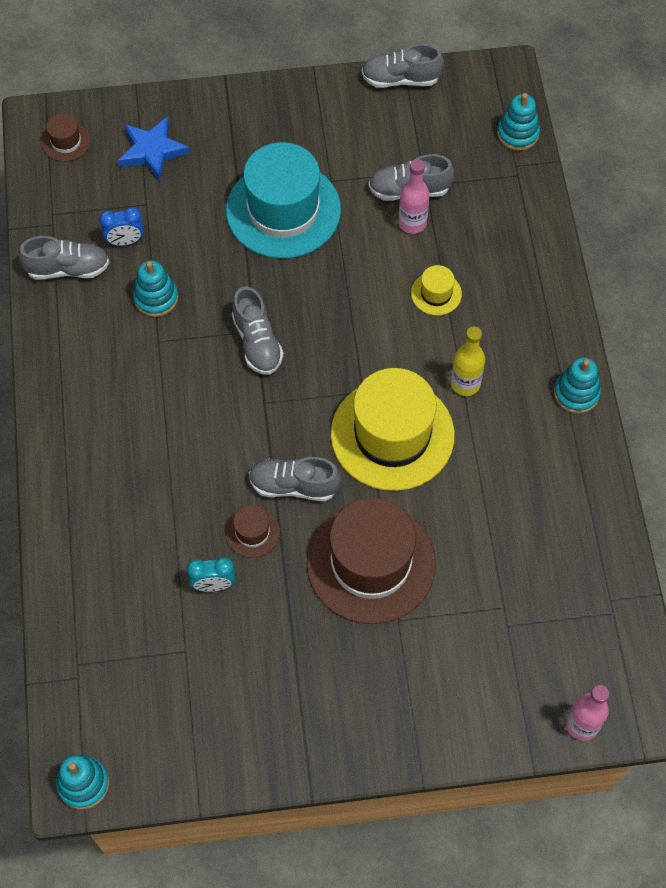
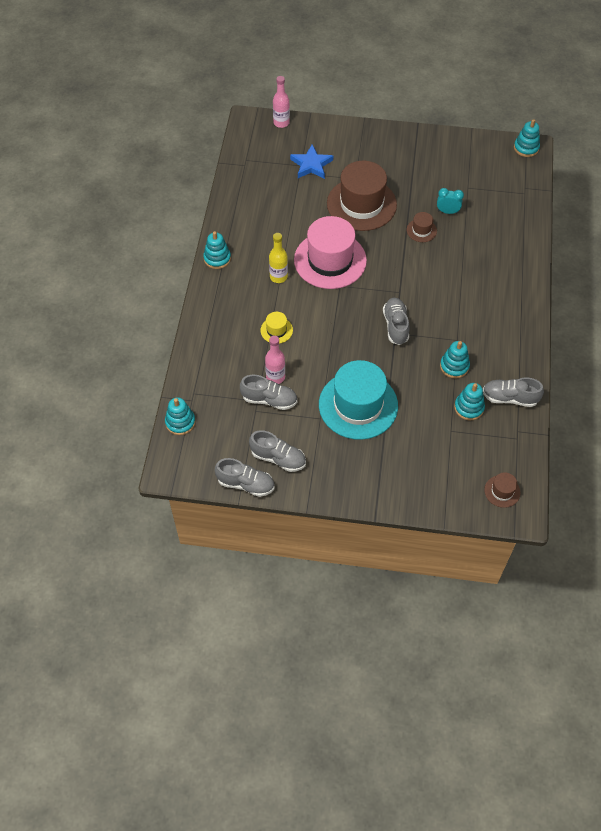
camera: 165 degrees left, 5 degrees down
blue clock [99,207,144,246] -> turquoise stacking toy [454,383,485,420]
blue star [118,116,190,181] -> blue star moved to [290,145,333,179]
grey shoe [249,457,341,501] -> grey shoe moved to [249,430,306,472]
yellow hat [331,368,455,491] -> pink hat [294,216,367,289]

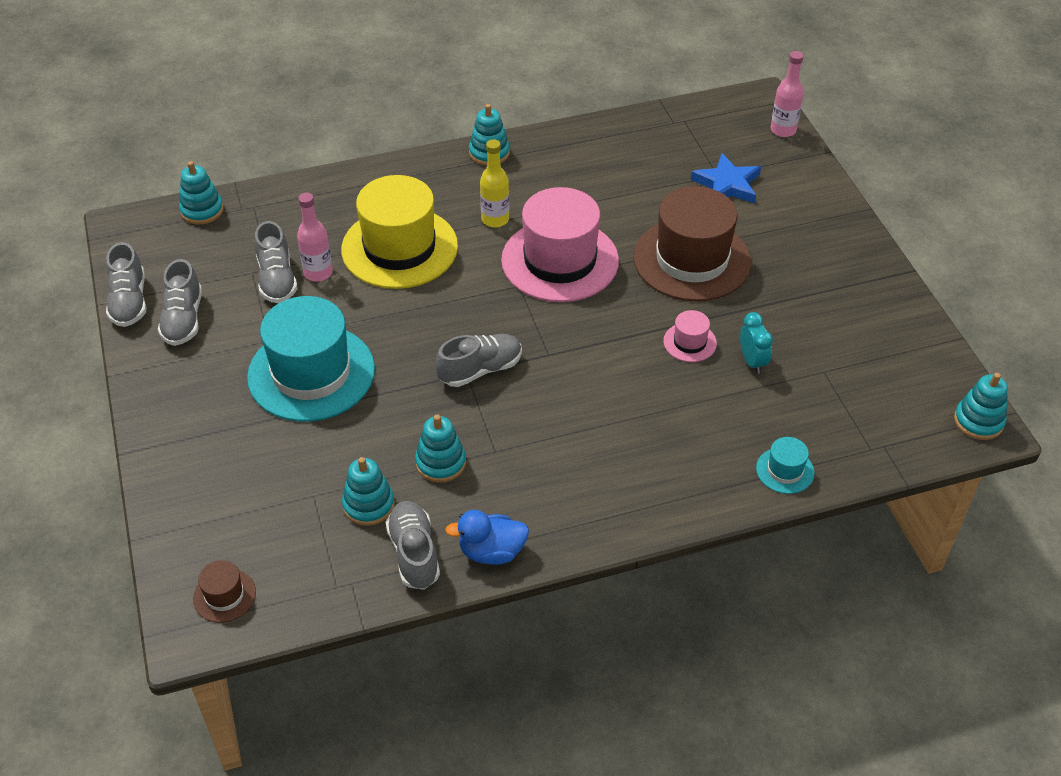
camera: 65 degrees right, 10 degrees down
yellow hat [260,312,293,344] -> yellow hat [341,175,458,289], size x2.33
brown hat [407,212,437,242] -> pink hat [663,310,717,362]
none -> blue duck [445,510,529,565]
none -> turquoise hat [756,437,814,494]

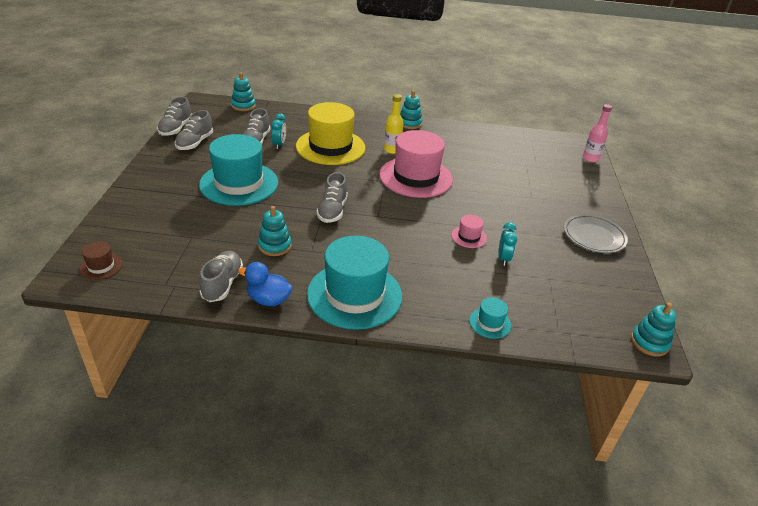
camera: 20 degrees right, 10 degrees down
pink bottle [297,193,333,282] -> turquoise clock [271,113,286,149]
turquoise stacking toy [342,457,395,526] -> none
grey shoe [435,334,522,387] -> grey shoe turned 105 degrees clockwise [316,172,348,223]
brown hat [633,186,751,302] -> none
blue star [691,153,761,203] -> none
none -> turquoise hat [307,236,402,330]
none -> grey plate [564,214,628,253]

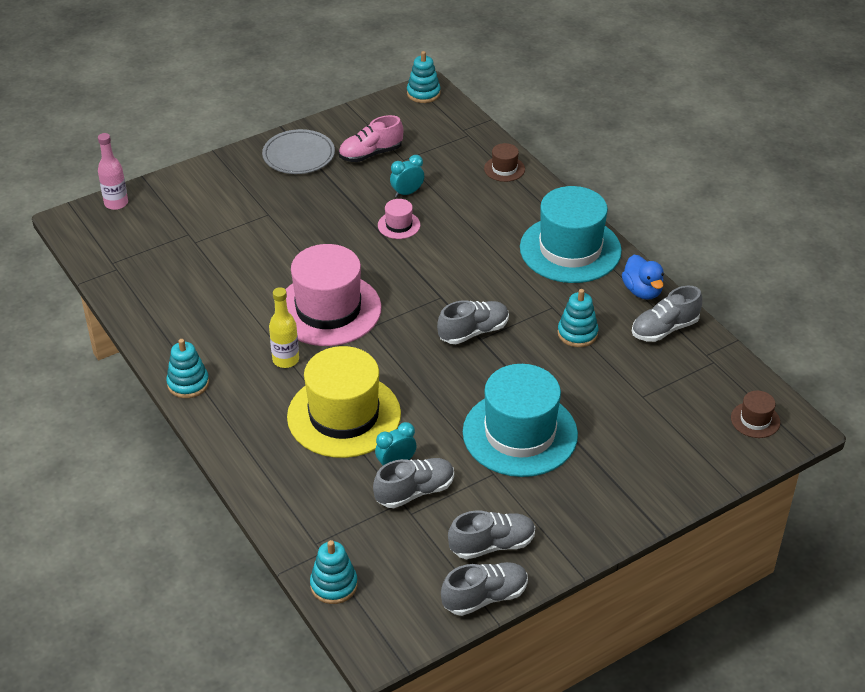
camera: 125 degrees left, 5 degrees up
turquoise hat [469,297,511,339] -> brown hat [484,143,525,182]
none -> pink shoe [339,115,403,162]

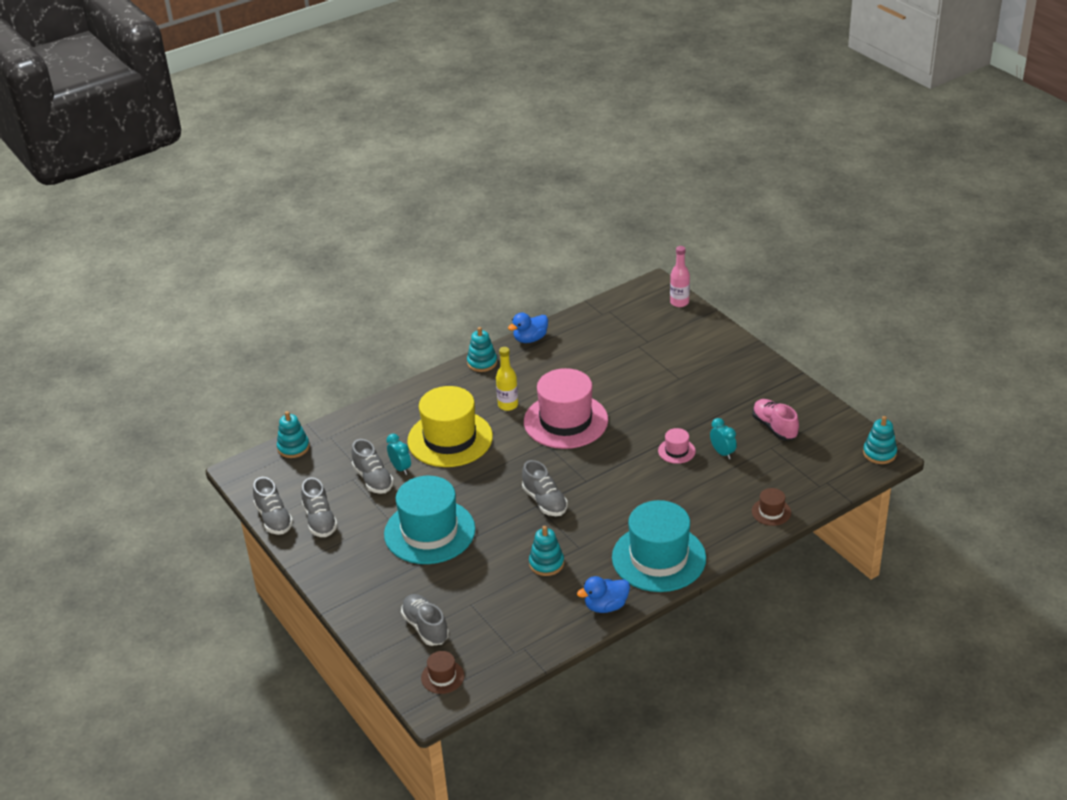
camera: 90 degrees right, 5 degrees down
grey plate [262,129,335,174] -> none
grey shoe [632,286,702,342] -> grey shoe moved to [401,594,449,646]
none -> blue duck [508,312,548,343]

